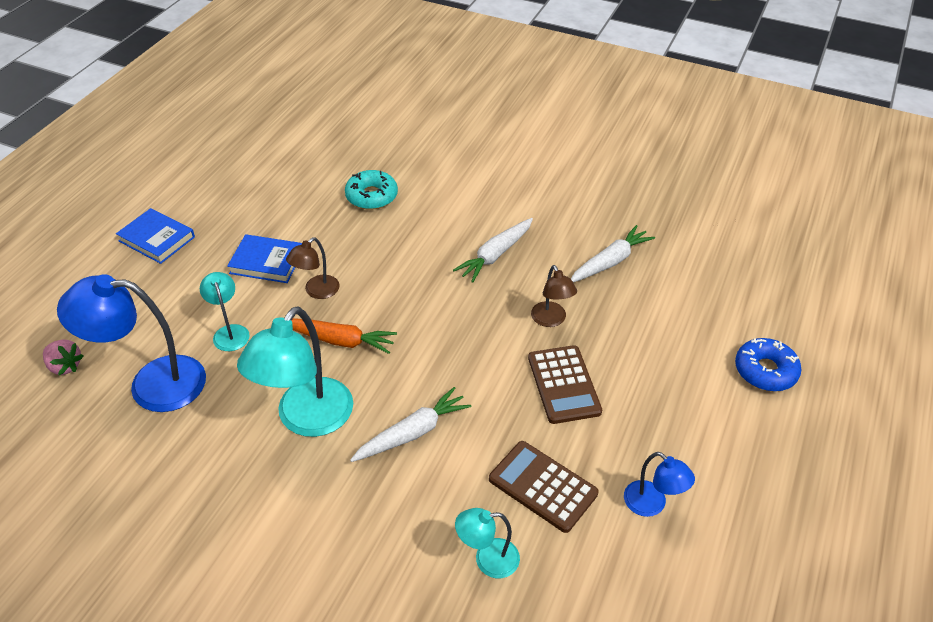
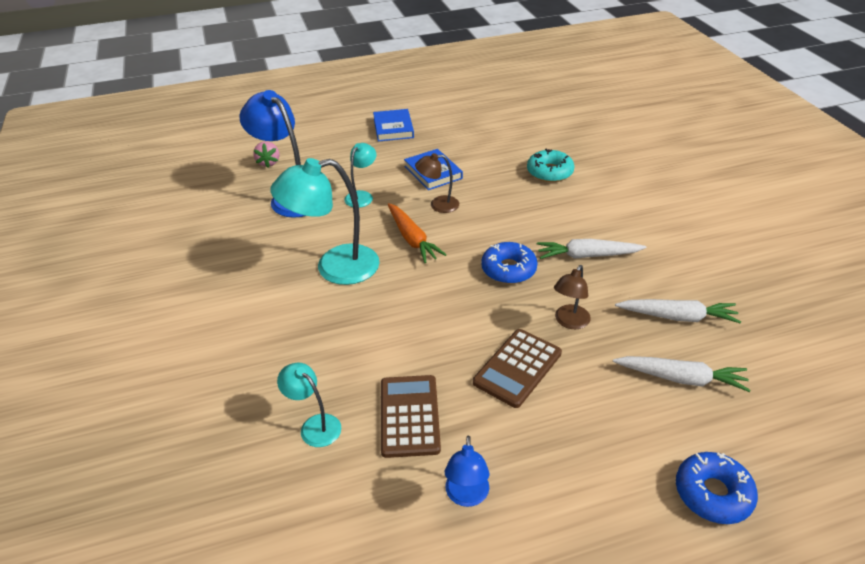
camera: 50 degrees right, 5 degrees down
white carrot [350,387,472,462] -> white carrot moved to [613,356,751,392]
none -> blue donut [481,242,538,284]

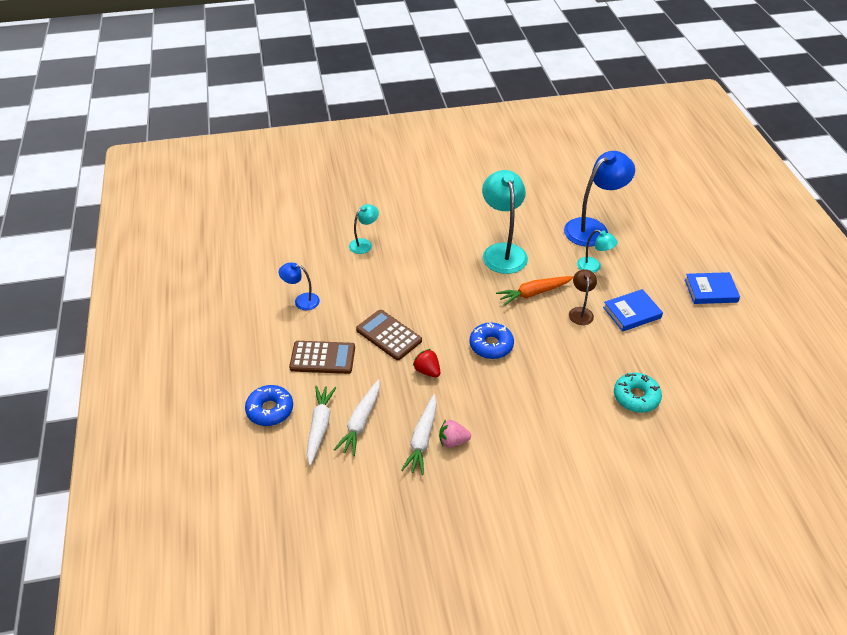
camera: 95 degrees right, 5 degrees up
pink strawberry [253,141,279,168] -> pink strawberry moved to [439,420,471,448]
brown calculator [381,375,441,458] -> brown calculator moved to [289,341,355,374]
white carrot [537,239,646,259] -> white carrot moved to [307,386,337,466]
brown lamp [554,265,591,329] -> red strawberry [413,349,440,377]

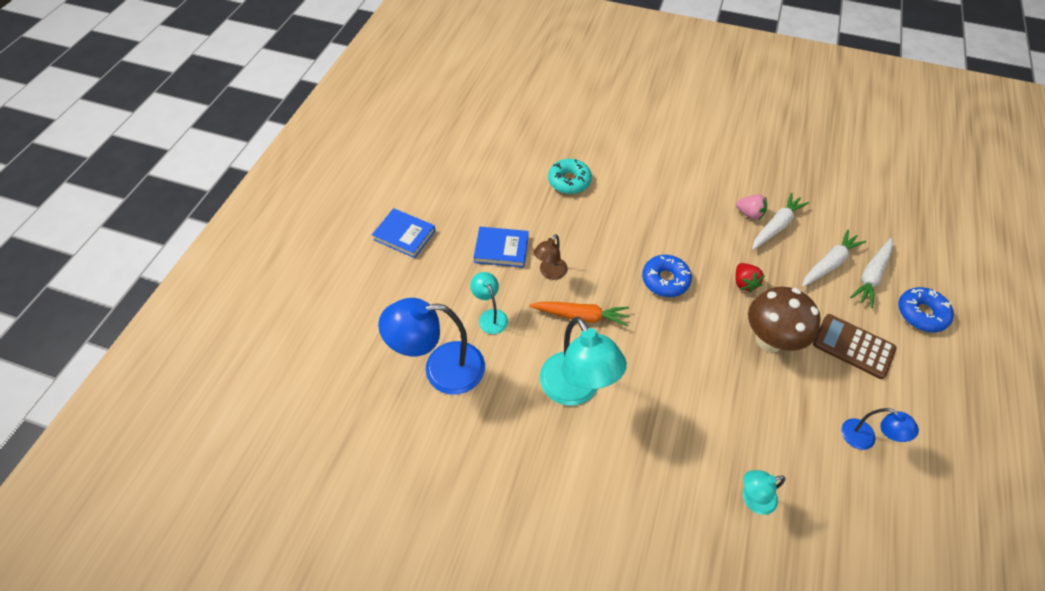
camera: 150 degrees left, 10 degrees up
brown calculator [356,310,422,360] -> brown mushroom [748,287,821,352]
turquoise lamp [482,170,528,274] -> turquoise lamp turned 45 degrees counterclockwise [540,317,627,406]

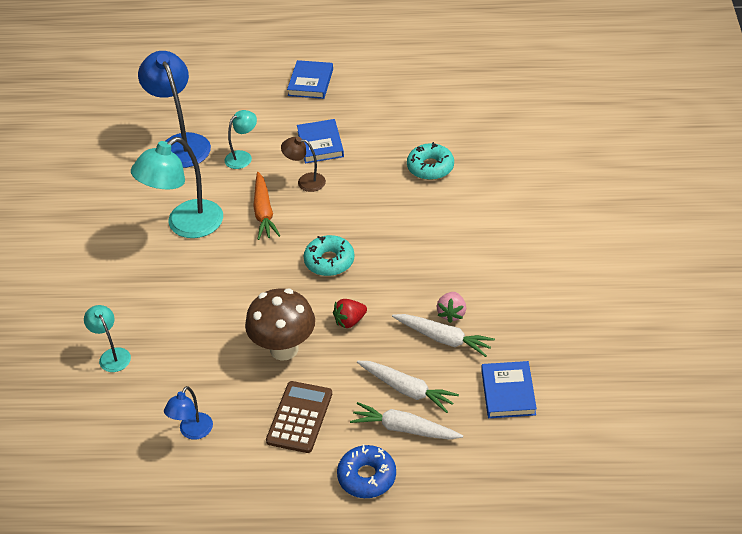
camera: 75 degrees right, 10 degrees down
blue donut [642,255,692,297] -> turquoise donut [304,235,354,276]
none -> blue book [481,361,537,418]

